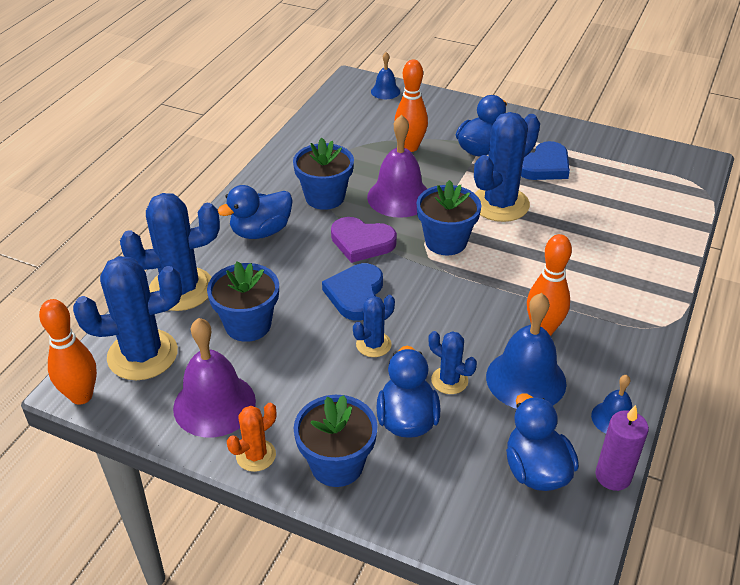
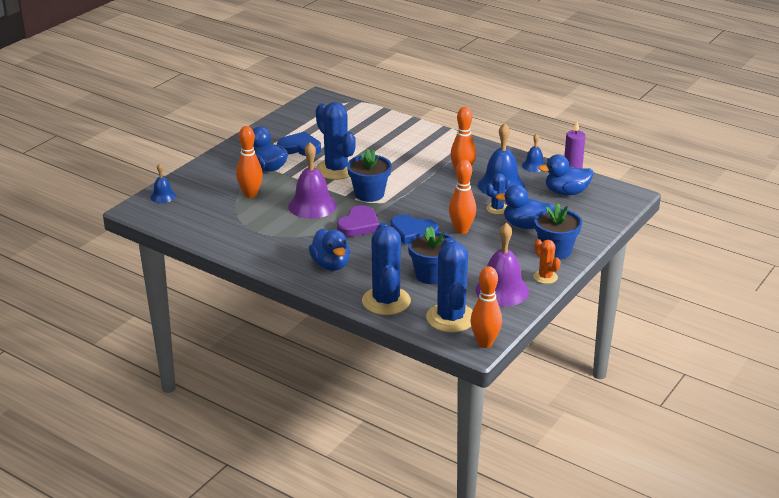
camera: 80 degrees left, 10 degrees down
blue flower pot [293,138,354,210] -> none
blue cactus [353,295,395,357] -> orange bowling pin [449,160,476,234]
blue heart [521,141,570,180] -> blue heart turned 45 degrees counterclockwise [277,132,321,156]

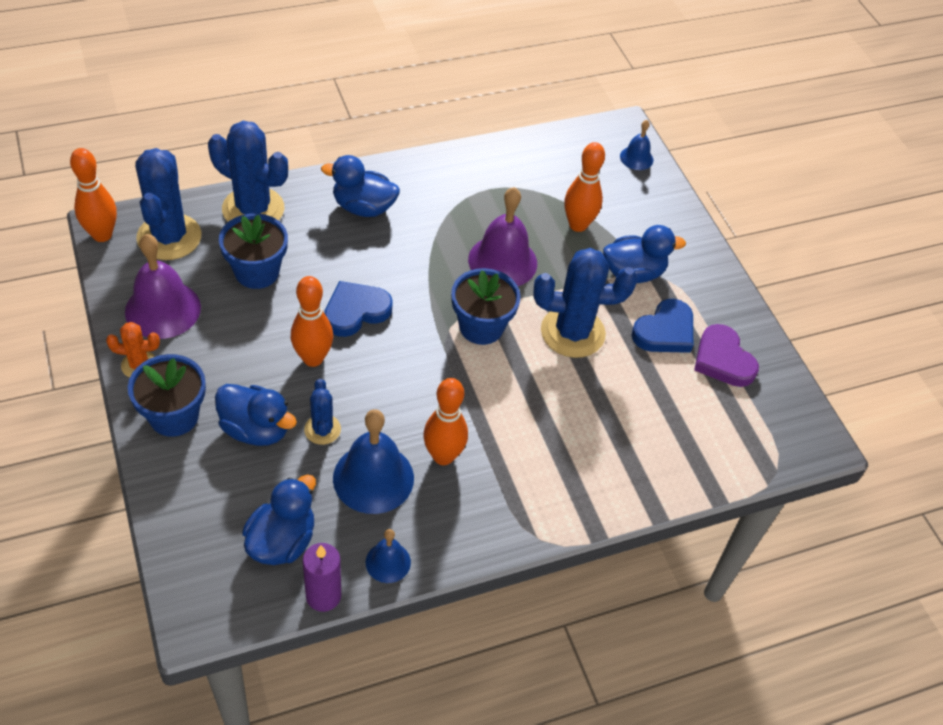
camera: 120 degrees right, 20 degrees up
purple heart [337,205,379,237] -> purple heart moved to [694,324,759,387]
blue cactus [426,238,473,333] -> blue cactus turned 60 degrees clockwise [135,148,201,260]
blue duck [496,185,554,229] -> blue duck turned 75 degrees clockwise [215,384,297,446]

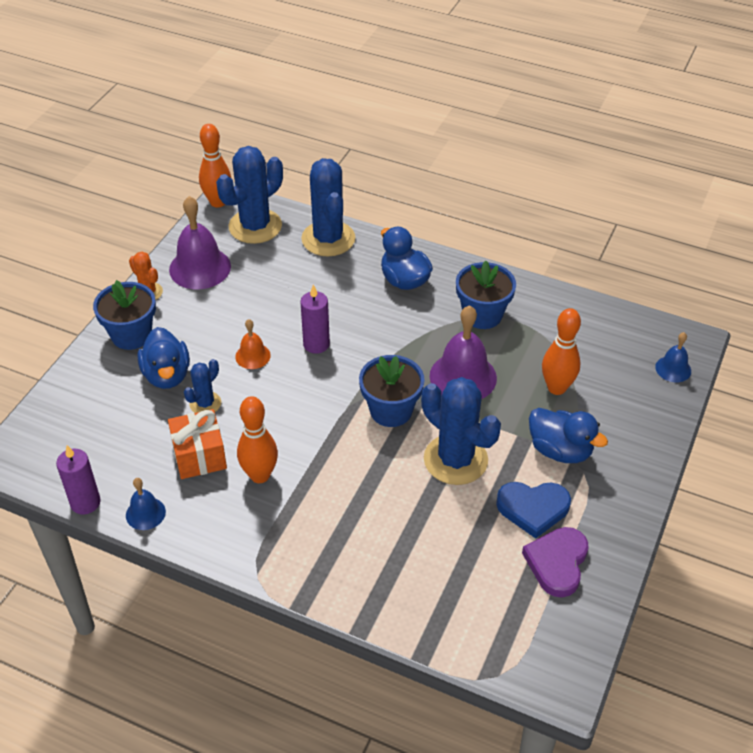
camera: 50 degrees right, 5 degrees down
blue flower pot [219,213,288,289] -> blue flower pot moved to [456,261,516,329]
blue duck [242,474,316,565] -> none
orange bowling pin [291,276,333,367] -> orange bell [235,319,271,369]
blue heart [324,281,393,337] -> purple candle [300,285,330,354]
blue bell [333,409,414,514] -> orange gift [168,409,227,479]

